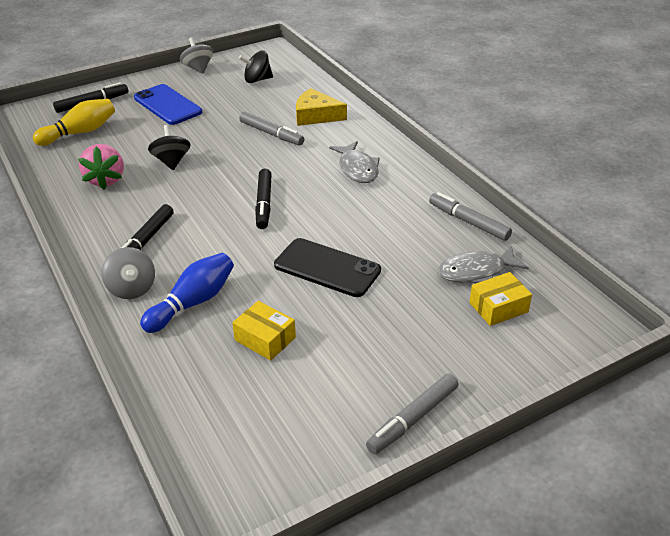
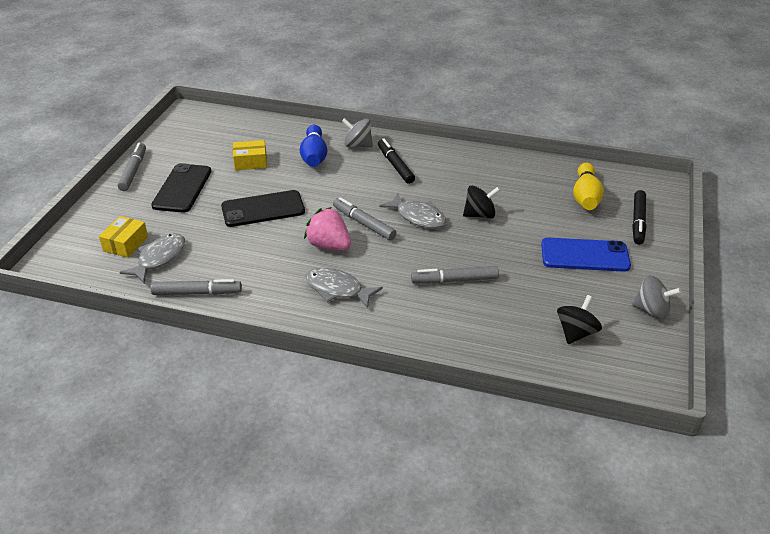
camera: 135 degrees right, 0 degrees up
pink strawberry [78,144,124,190] -> pink strawberry moved to [304,207,351,251]
black spinning top [148,125,191,170] -> black spinning top turned 45 degrees counterclockwise [463,186,500,219]
black marker [255,169,272,229] -> grey marker [333,197,397,240]
yellow cheese [296,88,347,126] -> none
none -> black phone [151,163,211,213]
none -> grey fish [380,192,446,228]

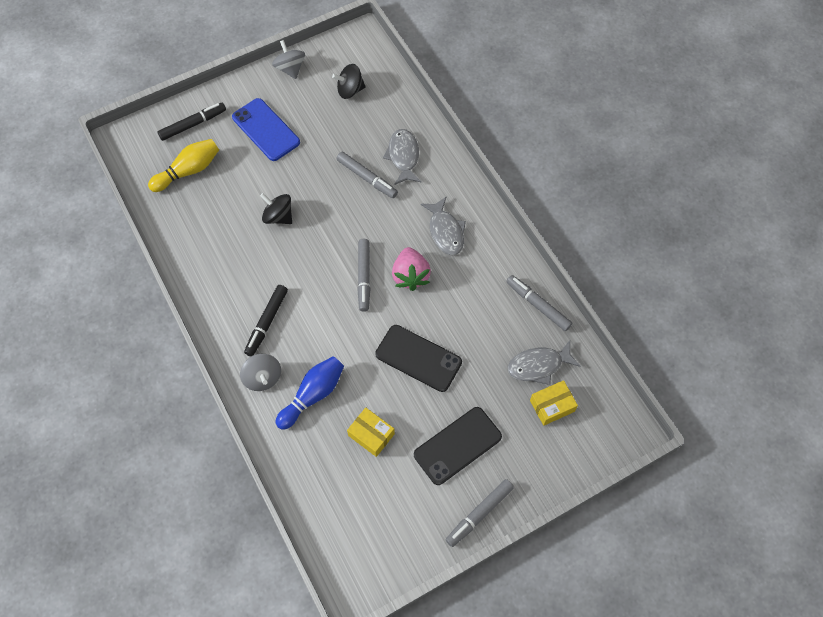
camera: 135 degrees left, 25 degrees up
grey fish [380,192,446,228] -> grey fish moved to [383,129,421,185]

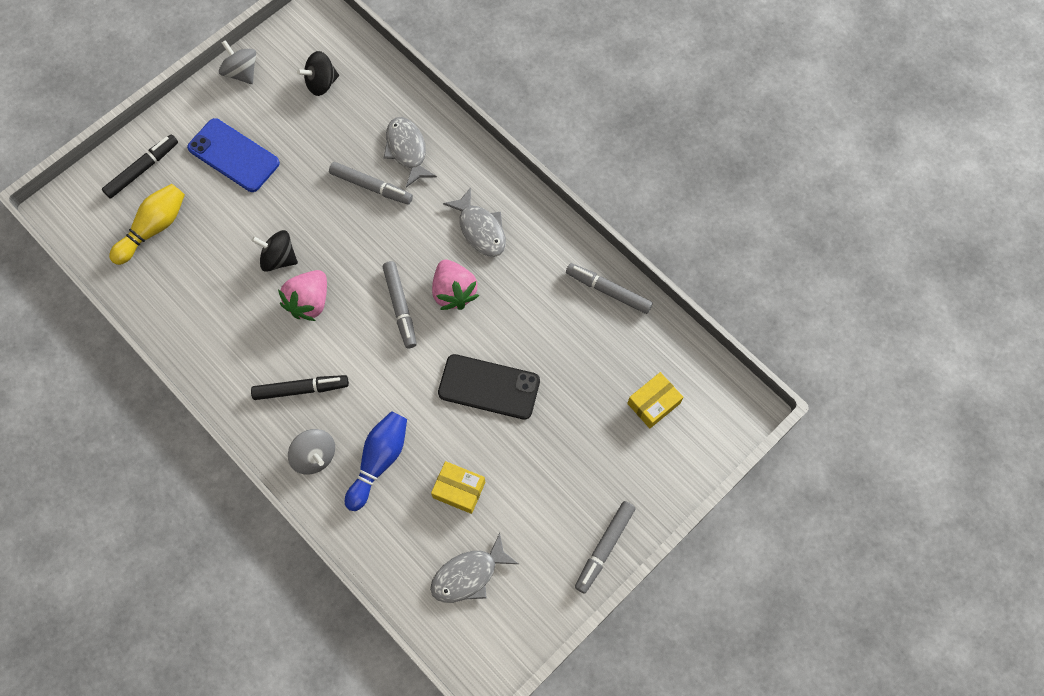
camera: 15 degrees left, 5 degrees up
black marker [244,285,288,356] -> black marker turned 105 degrees counterclockwise [251,375,349,400]
black phone [414,407,502,485] -> none
grey fish [508,341,581,385] -> grey fish moved to [430,533,518,603]
none -> pink strawberry [278,270,327,321]

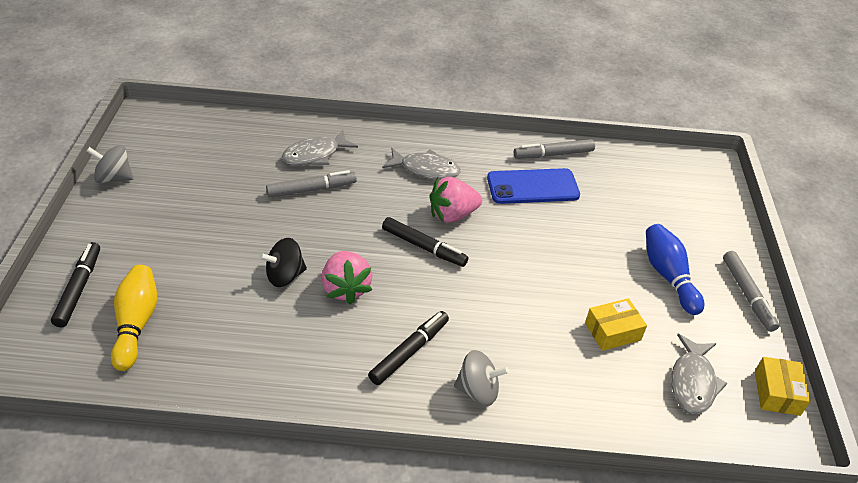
camera: 45 degrees left, 25 degrees down
blue phone [187,118,280,192] -> blue phone moved to [487,168,580,204]
black spinning top [297,51,339,96] -> none
blue bowling pin [345,411,407,511] -> blue bowling pin moved to [646,224,704,315]
grey marker [383,261,417,348] -> black marker [382,217,468,267]
grey fish [384,117,437,187] -> grey fish turned 60 degrees counterclockwise [282,130,358,166]
pink strawberry [432,260,479,310] -> pink strawberry turned 135 degrees clockwise [430,177,482,223]
black phone [438,354,540,420] -> none
yellow box [627,372,683,428] -> yellow box moved to [755,357,811,416]

